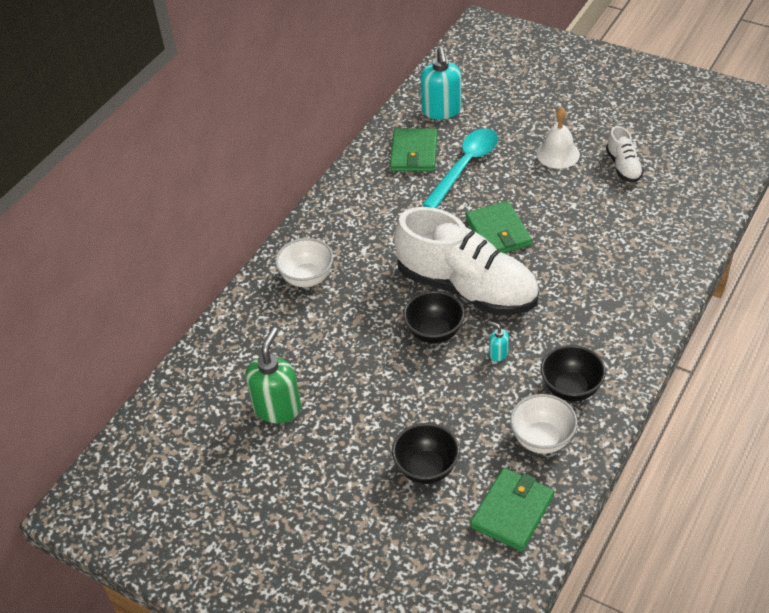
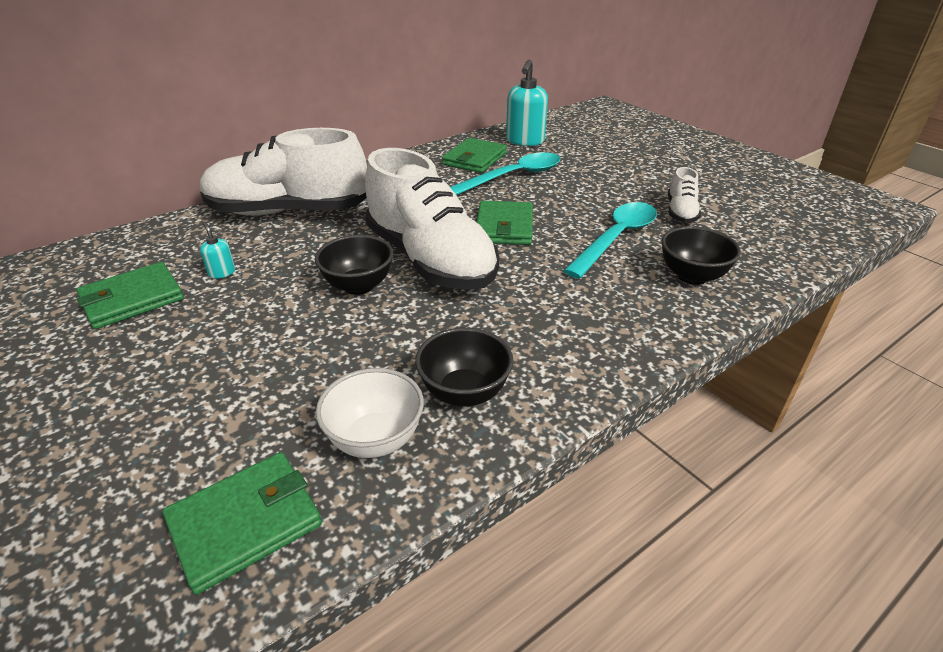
camera: 20 degrees right, 10 degrees down
green soap dispenser [246,327,301,423] -> green wallet [77,262,184,329]
white bowl [275,238,333,287] -> white shoe [200,128,367,215]
black bowl [392,423,460,484] -> black bowl moved to [661,226,741,285]
turquoise soap dispenser [488,321,509,362] -> turquoise soap dispenser moved to [200,222,235,279]
white bell [536,107,580,169] -> none
none -> turquoise spoon [563,202,657,279]

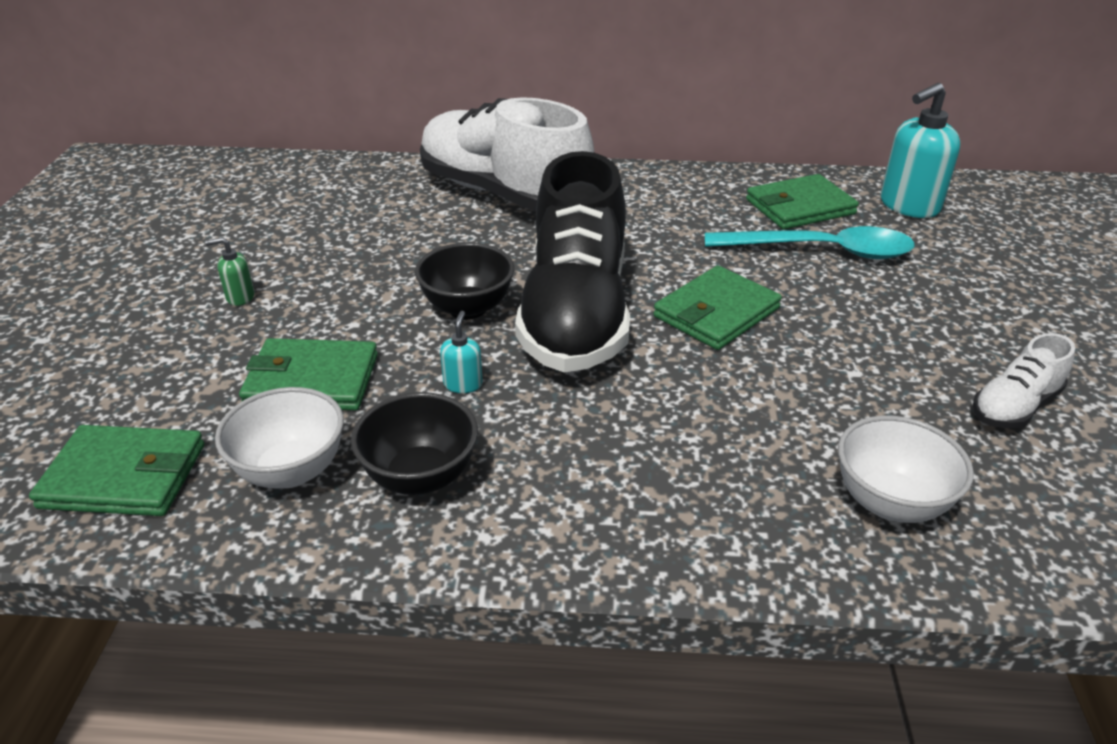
camera: 40 degrees right, 0 degrees up
green wallet [77,262,184,329] -> green wallet moved to [239,338,378,411]
turquoise soap dispenser [200,222,235,279] -> turquoise soap dispenser moved to [440,311,483,393]
white shoe [365,148,499,290] -> black shoe [515,151,630,373]
turquoise spoon [563,202,657,279] -> none
black bowl [661,226,741,285] -> white bowl [838,415,974,523]
none -> green soap dispenser [205,237,254,306]

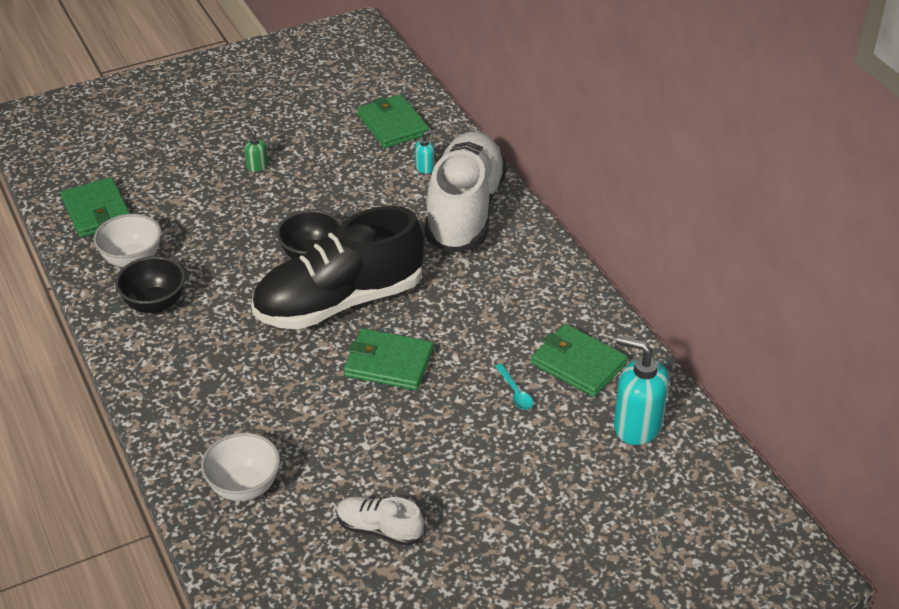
camera: 60 degrees right, 5 degrees up
green wallet [239,338,378,411] -> green wallet moved to [357,95,429,148]
turquoise soap dispenser [440,311,483,393] -> turquoise soap dispenser moved to [415,130,436,174]
turquoise spoon [705,226,915,259] -> turquoise spoon [495,364,533,410], size x0.41

